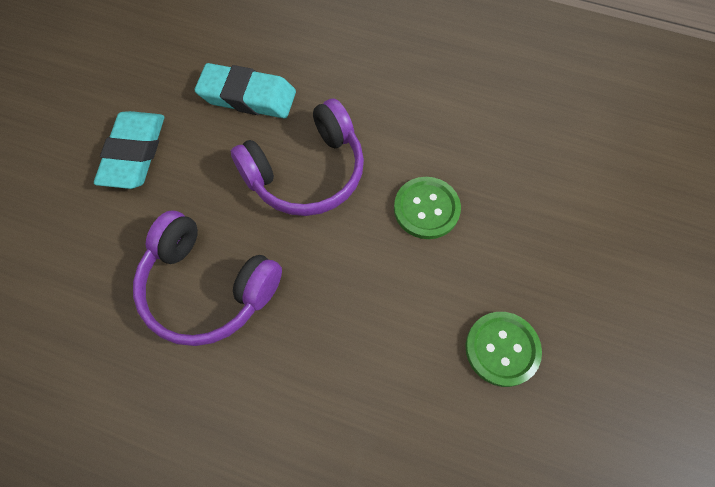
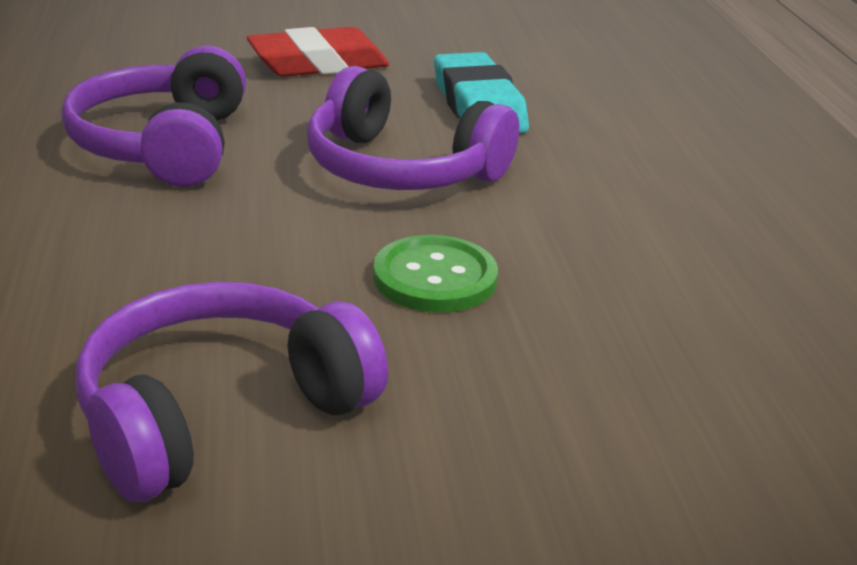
camera: 60 degrees right, 35 degrees down
turquoise eraser [94,111,164,189] -> red eraser [247,27,389,77]
green button [466,312,542,387] -> purple headphones [76,282,388,502]

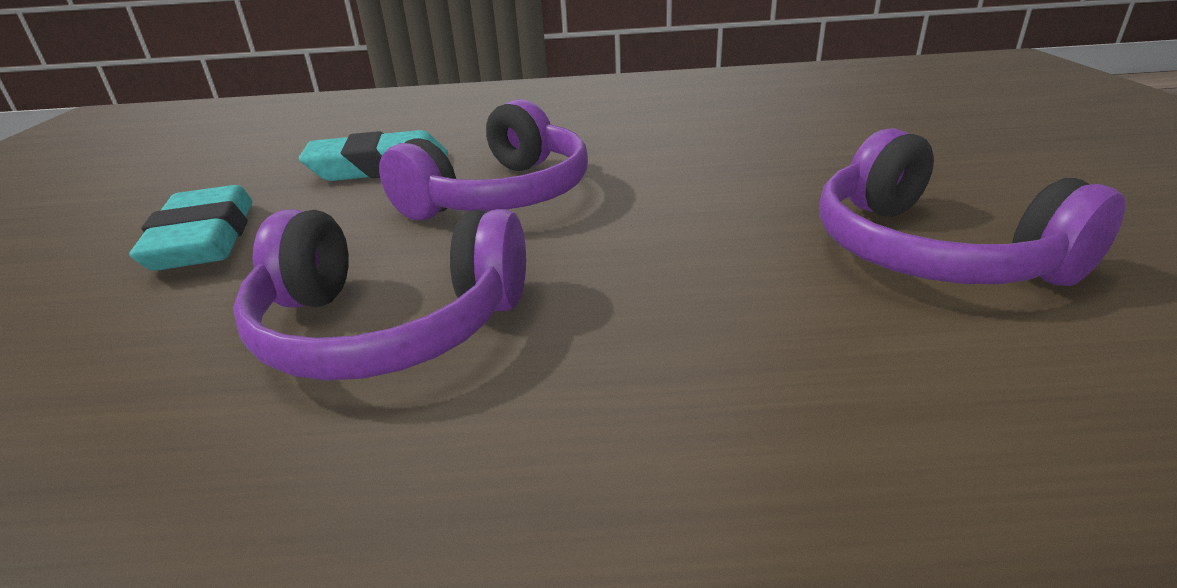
camera: 80 degrees left, 0 degrees up
red eraser [247,27,389,77] -> turquoise eraser [129,185,253,271]
green button [373,235,498,313] -> none

